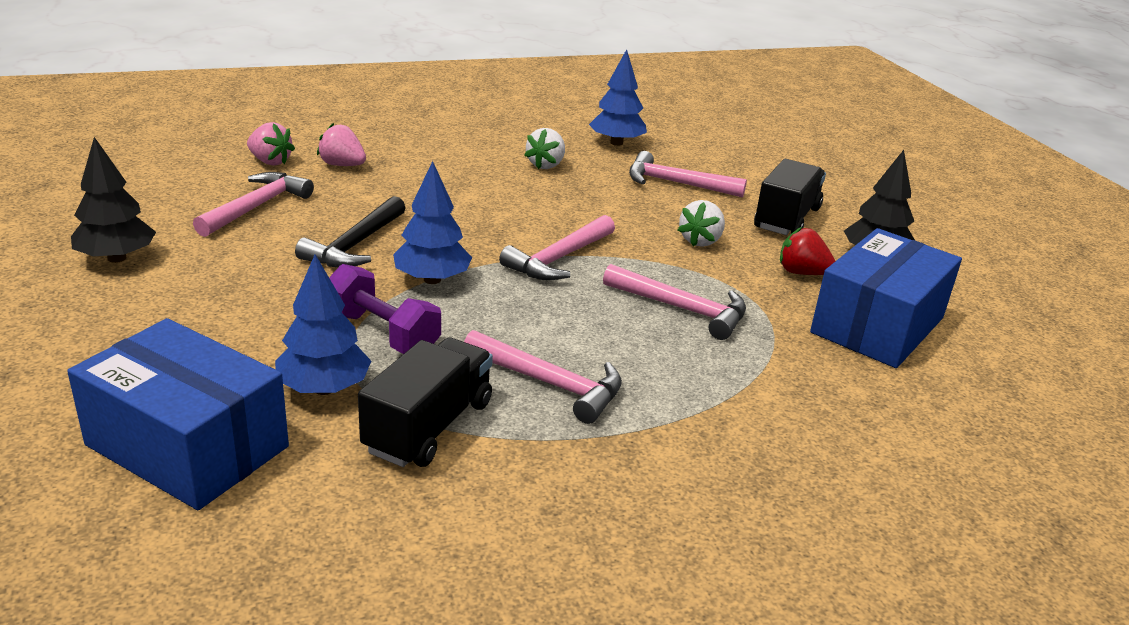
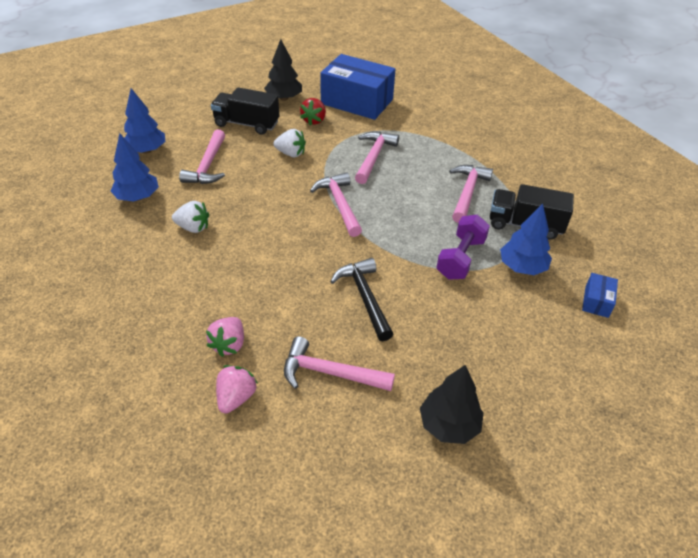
camera: 100 degrees left, 15 degrees up
blue box [67,318,289,510] -> blue box [582,273,618,318], size x0.43
black hammer [295,196,406,267] -> black hammer turned 120 degrees counterclockwise [330,258,393,341]
blue tree [393,161,472,284] -> blue tree moved to [124,88,165,153]
pink hammer [499,215,615,280] -> pink hammer turned 135 degrees counterclockwise [310,172,362,237]

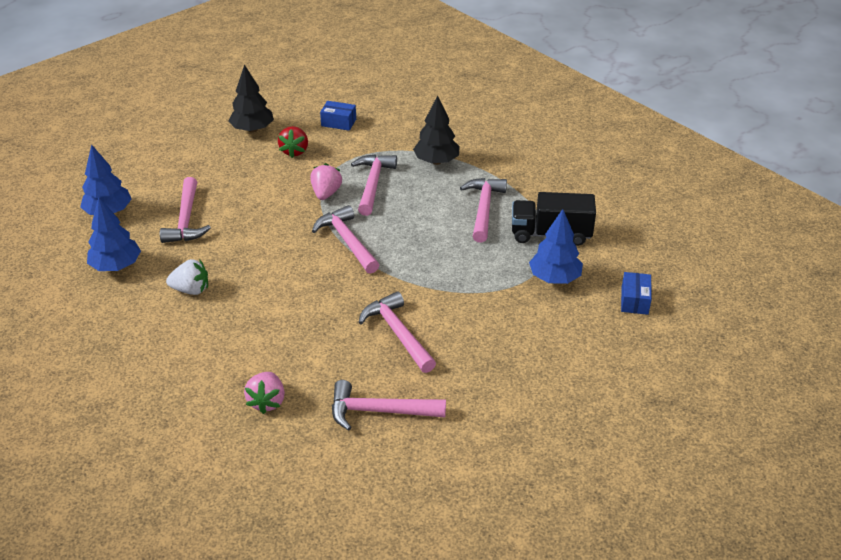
camera: 10 degrees left, 5 degrees down
black truck [211,88,279,135] -> none
pink strawberry [216,365,258,414] -> pink strawberry moved to [311,163,342,200]
white strawberry [273,129,306,157] -> none
blue box [320,54,395,120] -> blue box [320,101,356,131], size x0.43
black hammer [330,258,393,341] -> pink hammer [358,291,436,373]
black tree [420,365,484,444] -> black tree moved to [413,95,459,165]
purple dumbbell [436,215,490,280] -> none

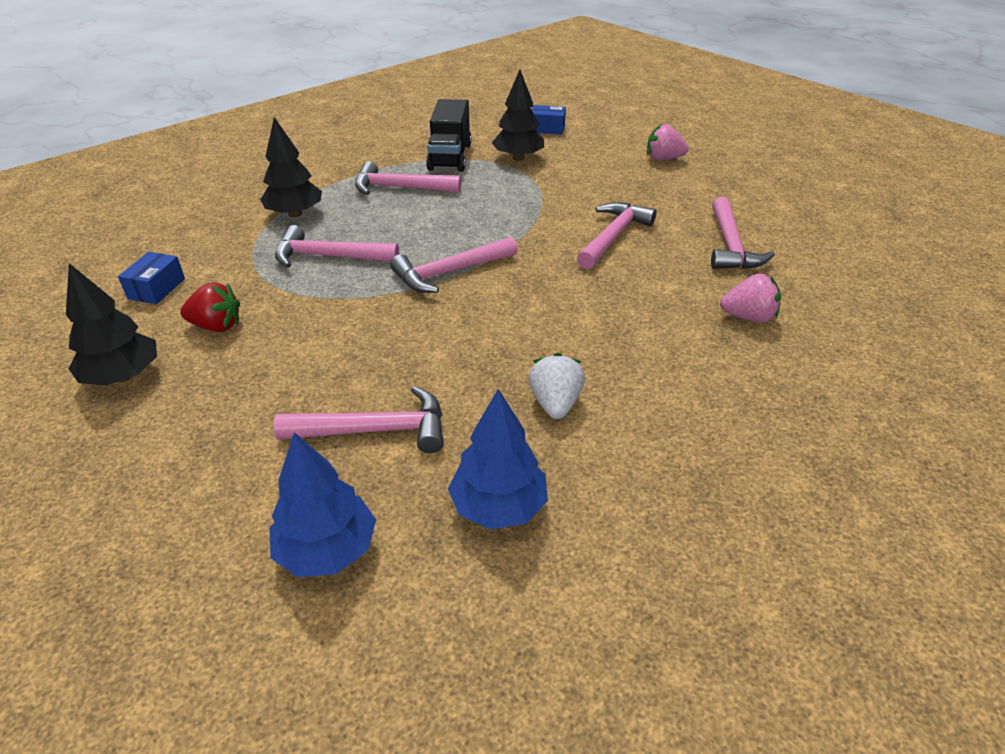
camera: 90 degrees left, 0 degrees up
pink strawberry [311,163,342,200] -> pink strawberry moved to [647,124,689,160]
pink hammer [358,291,436,373] -> pink hammer turned 150 degrees clockwise [577,202,657,269]
blue tree [529,209,583,284] -> black tree [492,70,544,161]

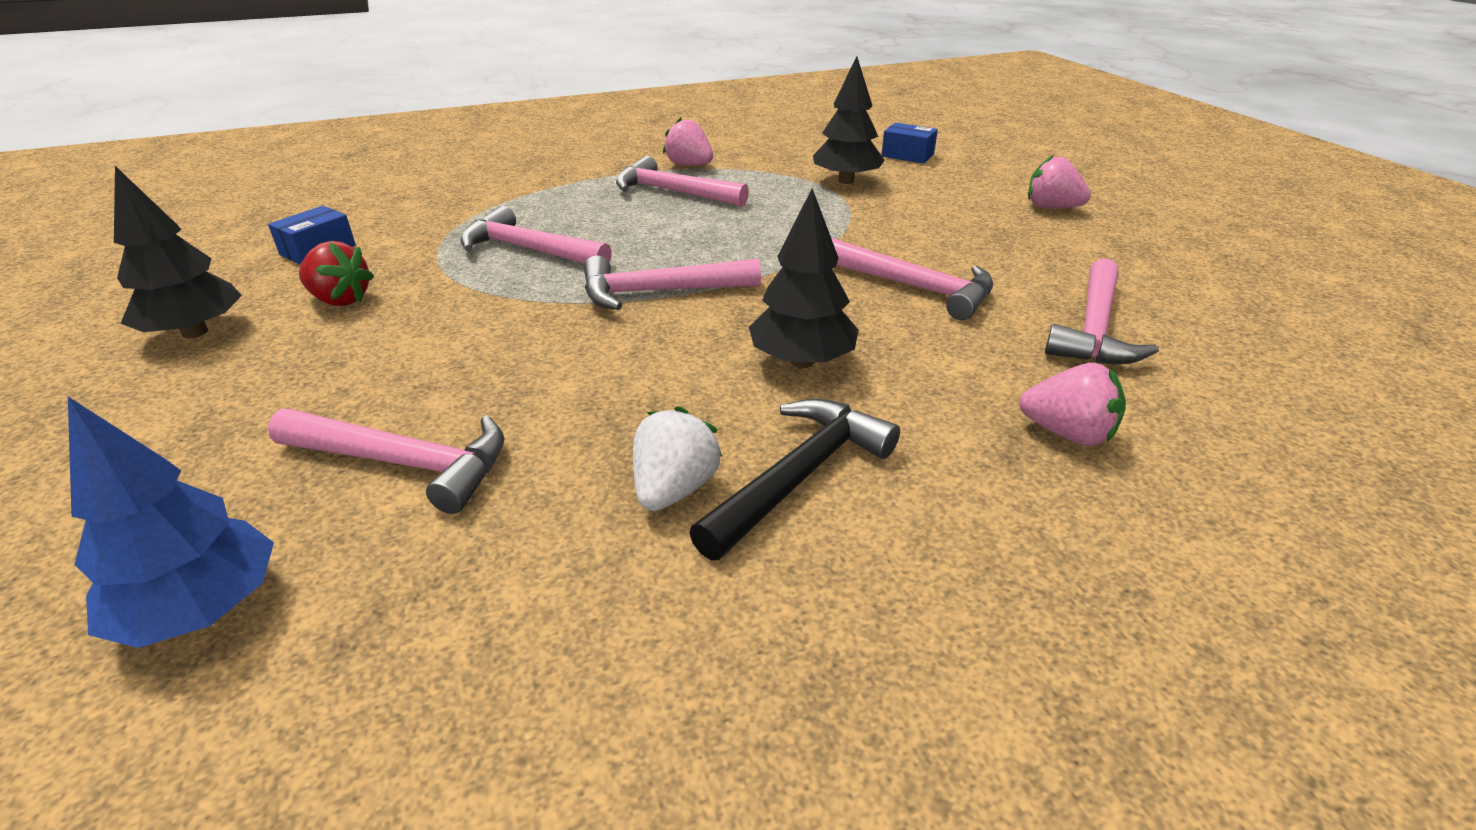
camera: 20 degrees right, 5 degrees down
black tree [260,117,322,218] -> black tree moved to [749,188,859,368]
black truck [426,99,472,172] -> none
blue tree [448,389,548,530] -> none
pink hammer [577,202,657,269] -> pink hammer turned 75 degrees clockwise [832,238,993,320]
none -> pink strawberry [663,118,713,166]
none -> black hammer [689,399,900,561]

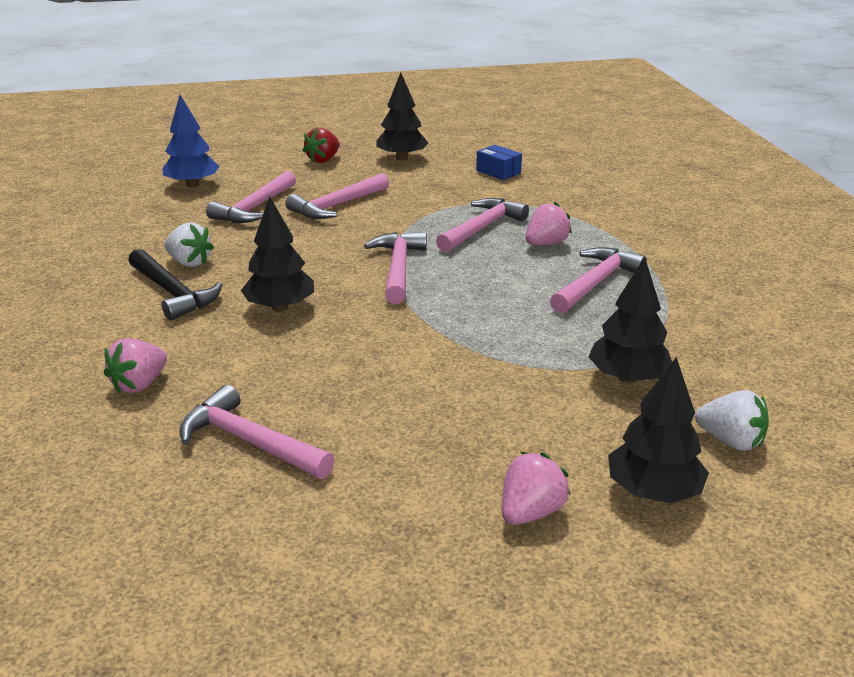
camera: 100 degrees right, 5 degrees down
red strawberry [299,241,374,306] -> red strawberry moved to [303,127,340,163]
pink strawberry [663,118,713,166] -> pink strawberry moved to [526,202,572,245]
pink hammer [832,238,993,320] -> pink hammer moved to [285,173,389,219]
blue box [881,123,938,164] -> white strawberry [695,390,769,451]
none -> black tree [608,357,709,503]

